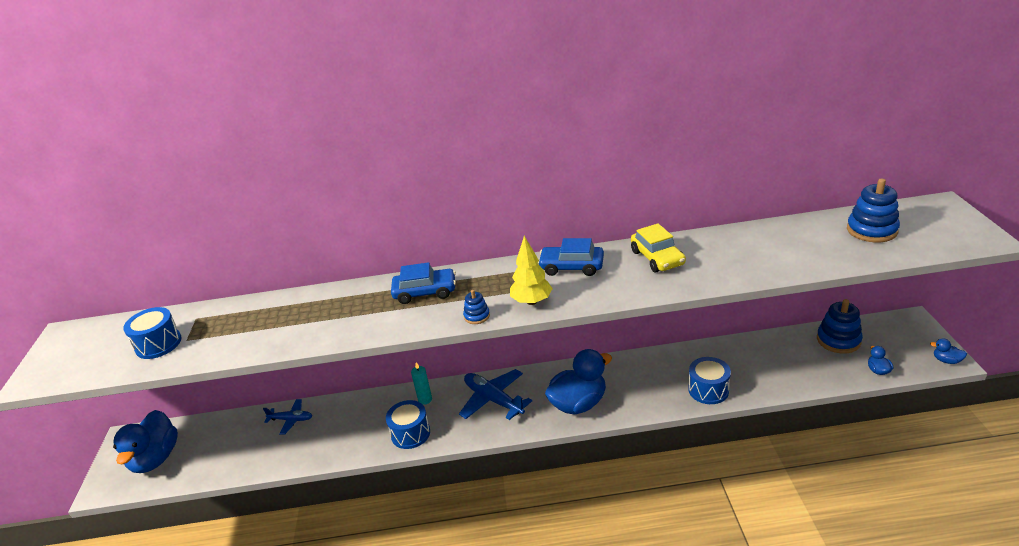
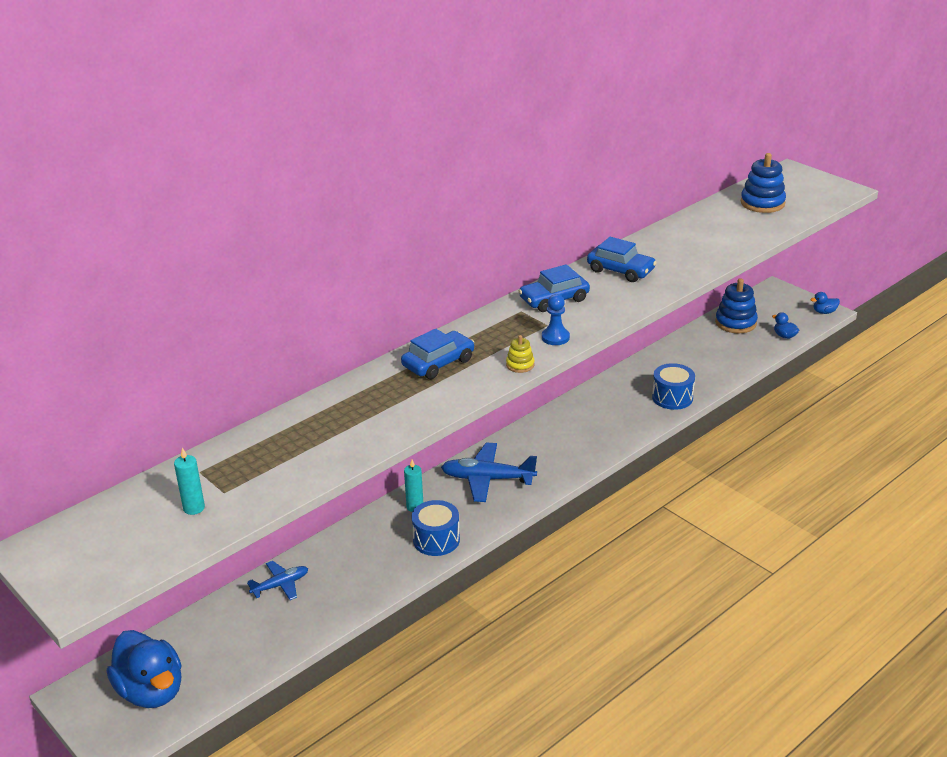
camera: 40 degrees left, 0 degrees up
blue drum [123,307,182,359] -> turquoise candle [174,448,205,515]
blue stacking toy [463,290,490,324] -> yellow stacking toy [506,335,535,373]
yellow tree [510,236,553,305] -> blue pawn [542,294,570,345]
blue duck [545,349,612,415] -> none
yellow car [631,223,686,272] -> blue car [587,237,657,282]

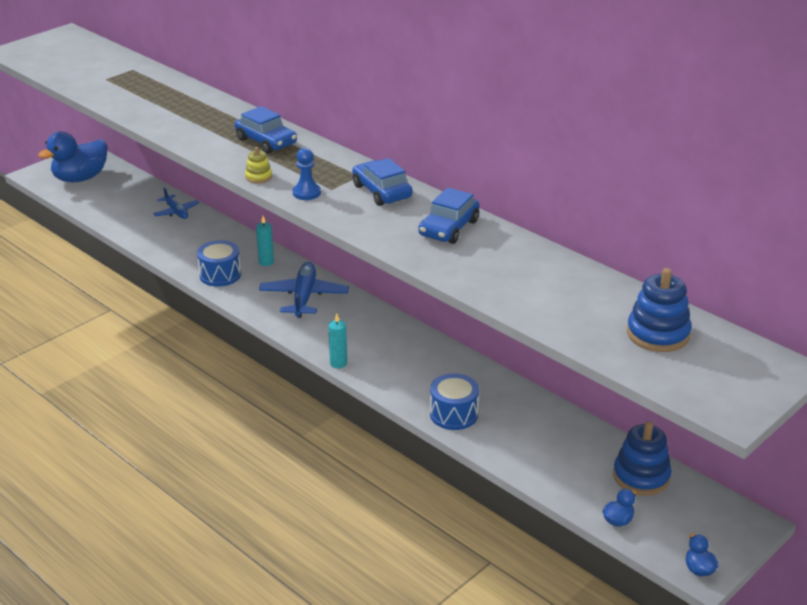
camera: 85 degrees right, 0 degrees up
turquoise candle [174,448,205,515] -> turquoise candle moved to [328,314,347,369]

